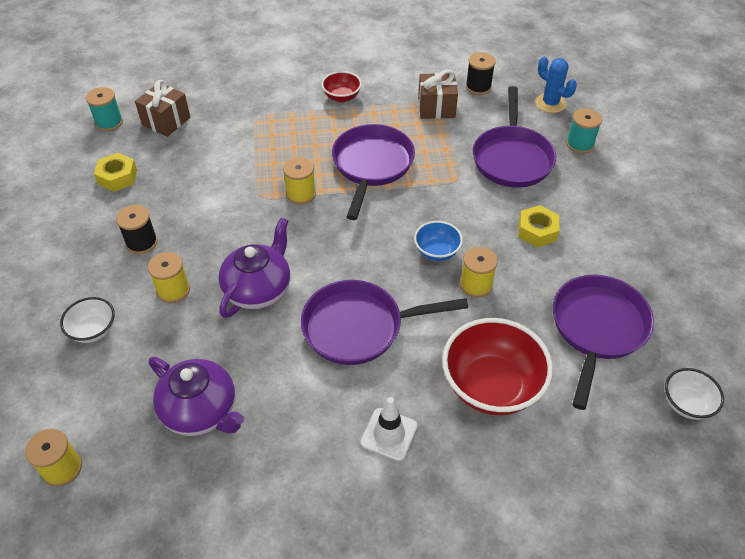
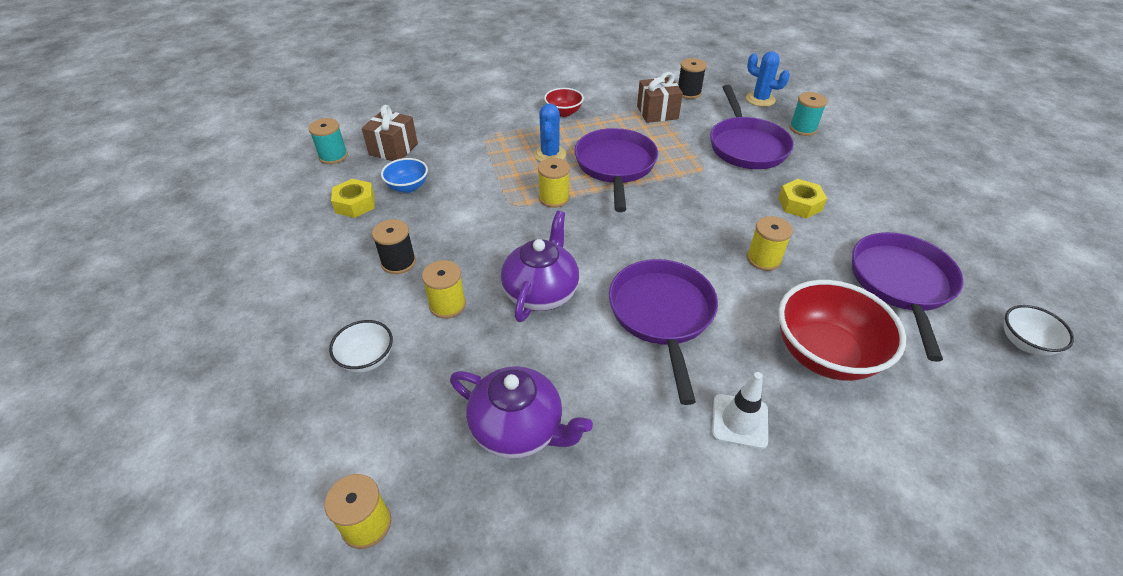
camera: 10 degrees left, 5 degrees down
purple pan [301,280,468,365] -> purple pan turned 105 degrees clockwise [609,259,718,405]
blue bowl [414,221,463,261] -> blue bowl moved to [381,158,428,193]
none -> blue cactus [534,103,567,162]

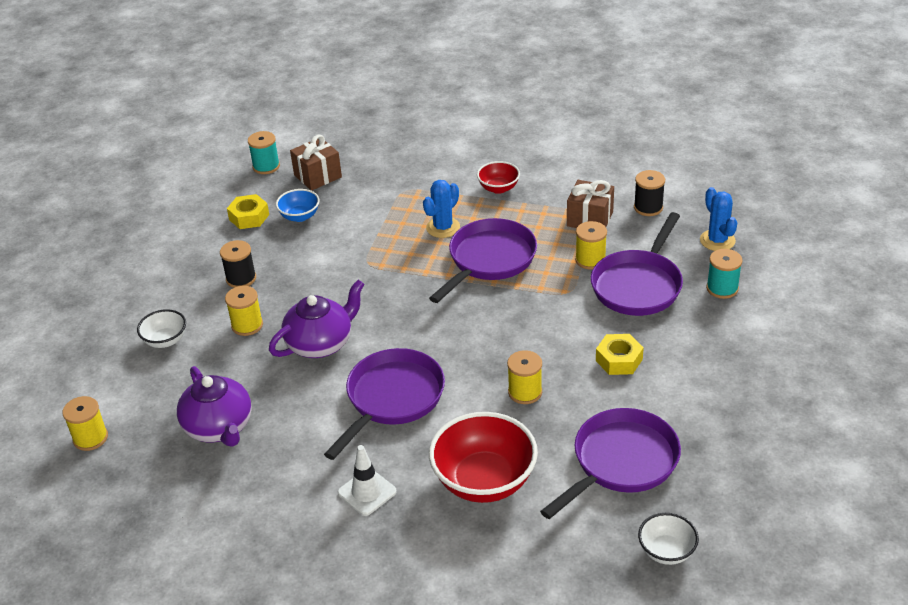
camera: 35 degrees right, 5 degrees down
yellow spool [538,158,570,208] -> yellow spool moved to [575,221,607,270]

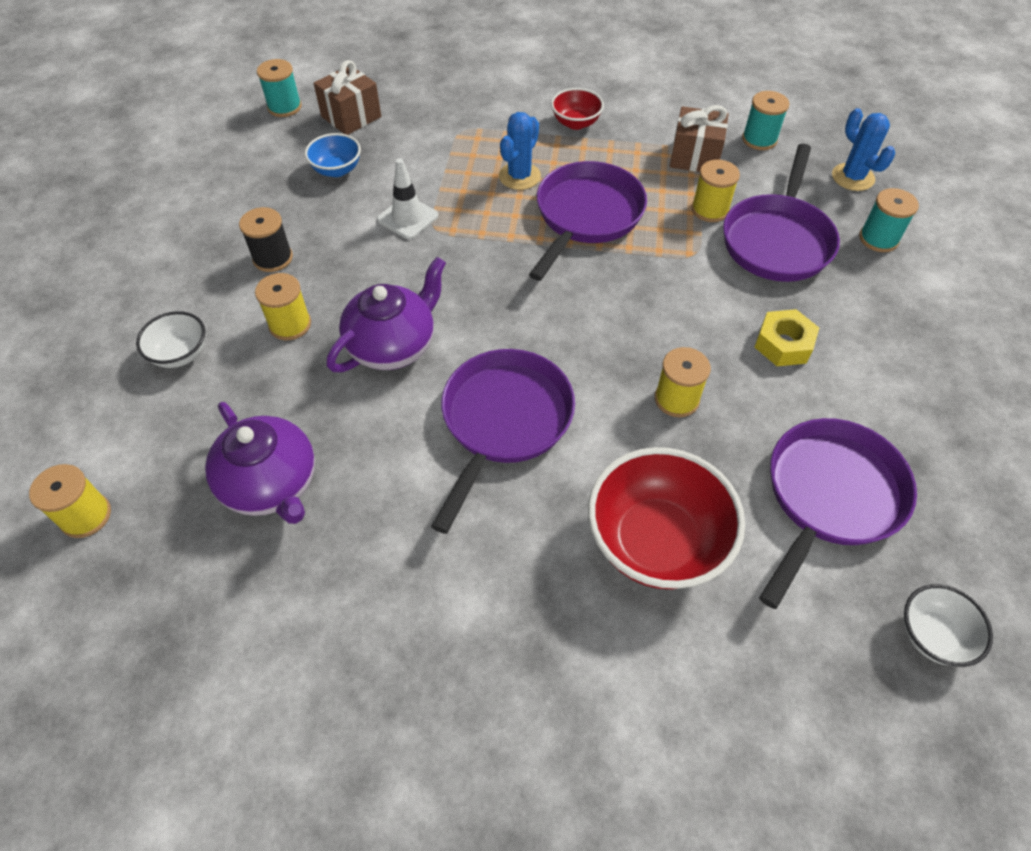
camera: 10 degrees left, 15 degrees up
yellow nut [227,194,269,229] -> none
white traffic cone [337,445,397,516] -> white traffic cone moved to [377,158,438,239]
black spool [634,170,665,216] -> turquoise spool [742,91,789,150]

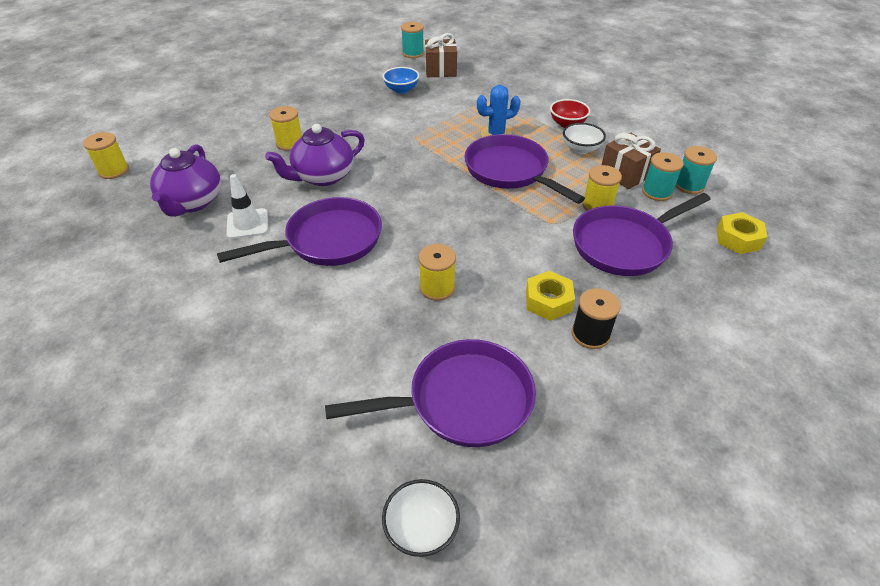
camera: 40 degrees right, 10 degrees down
white bowl [136,311,205,368] -> white bowl moved to [563,123,606,154]
black spool [239,207,293,272] -> black spool moved to [572,288,621,349]
purple teapot [327,257,446,372] -> purple teapot turned 150 degrees clockwise [265,124,365,186]
white traffic cone [377,158,438,239] -> white traffic cone moved to [226,174,268,239]
purple pan [529,161,647,281] -> purple pan turned 105 degrees counterclockwise [464,134,585,204]
red bowl [588,447,745,589] -> none
blue cactus [832,108,895,191] -> yellow nut [717,212,767,254]
turquoise spool [859,188,919,252] -> turquoise spool moved to [642,152,684,201]

